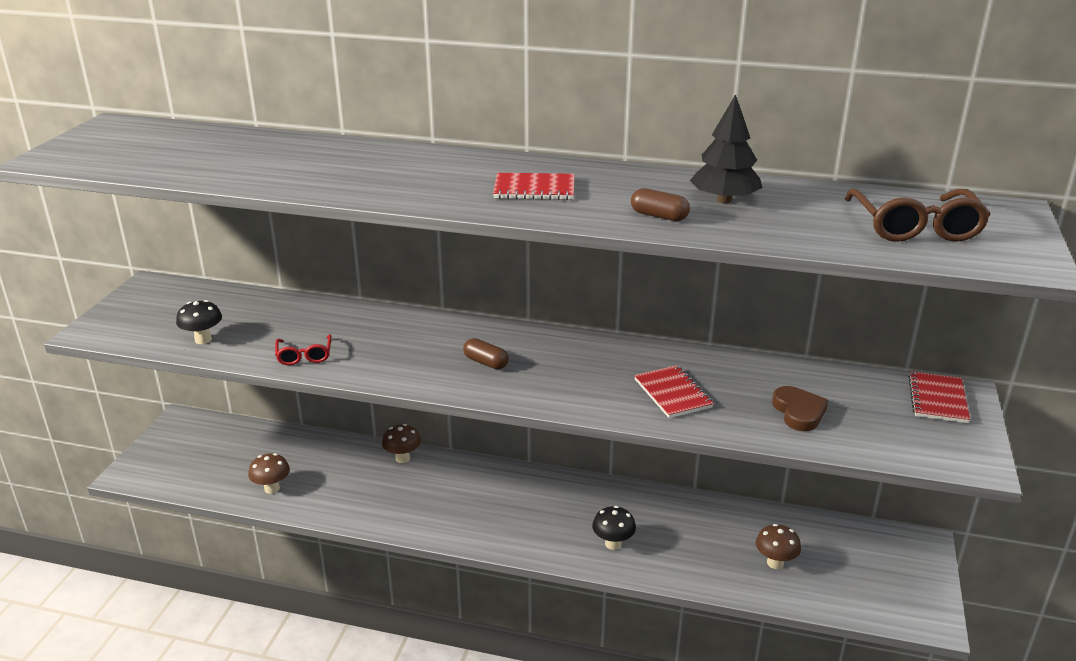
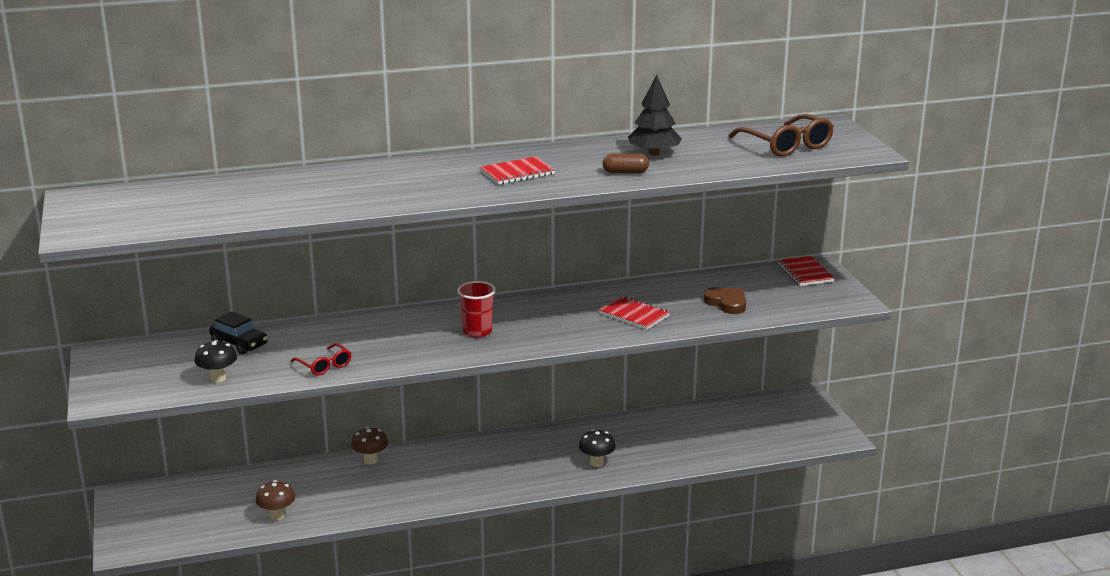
camera: 30 degrees left, 5 degrees down
brown capsule [463,338,509,369] -> red cup [457,281,496,338]
brown mushroom [756,524,801,569] -> none
none -> black car [209,311,268,354]

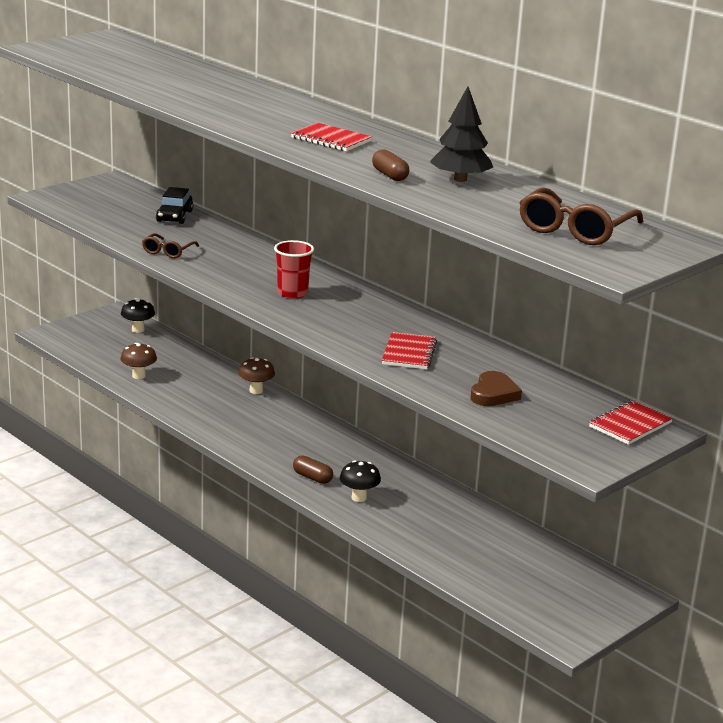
camera: 60 degrees right, 0 degrees up
black mushroom [194,340,237,383] -> black mushroom moved to [121,299,155,333]
red glasses [291,343,351,376] -> brown glasses [142,233,199,258]
none -> brown capsule [293,456,333,484]

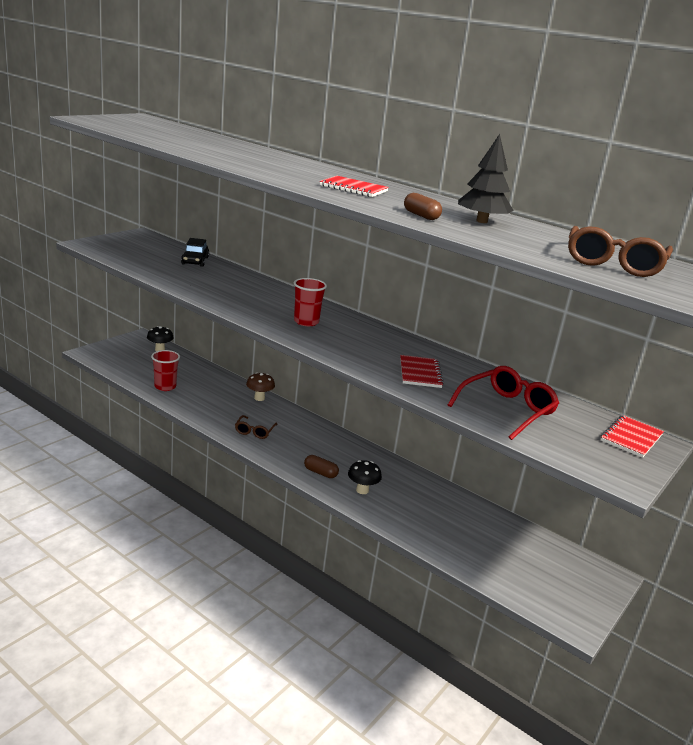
camera: 10 degrees left, 0 degrees up
brown mushroom [120,343,157,379] -> red cup [151,350,180,391]
brown glasses [142,233,199,258] -> brown glasses moved to [235,415,278,439]
brown heart [470,371,522,406] -> red glasses [448,366,559,440]

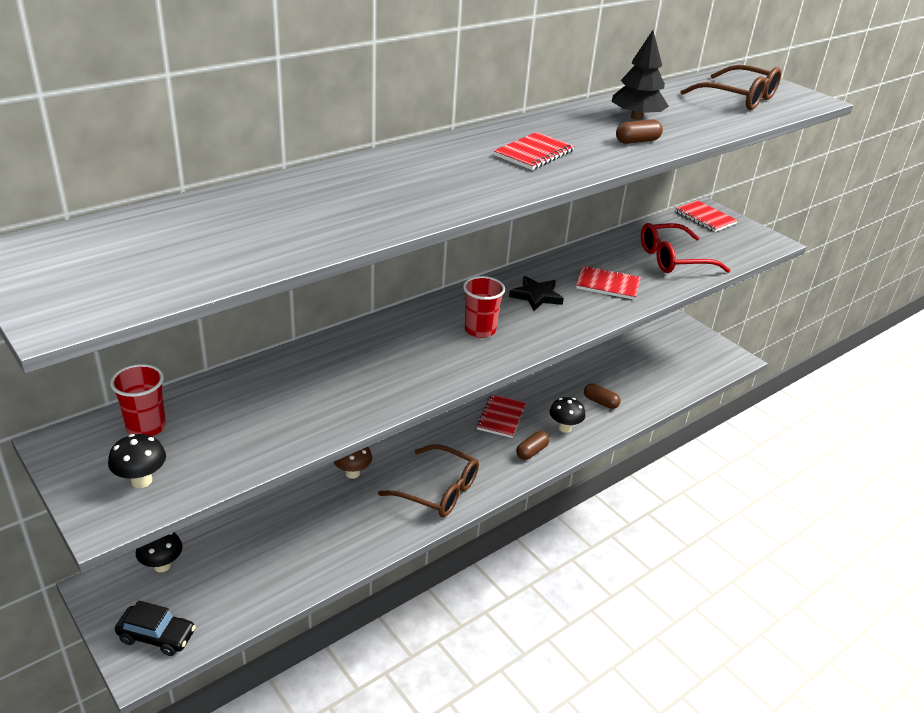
camera: 75 degrees left, 10 degrees up
red cup [151,350,180,391] -> red cup moved to [110,364,166,436]
black car [181,238,209,267] -> black car moved to [115,600,196,656]
brown glasses [235,415,278,439] -> brown glasses [378,445,479,517], size x1.75
red glasses [448,366,559,440] -> red glasses turned 75 degrees counterclockwise [641,223,730,273]
none -> black mushroom [108,434,166,488]
none -> red notebook [476,394,526,438]
none -> black star [509,276,564,311]
none -> brown capsule [584,383,621,409]

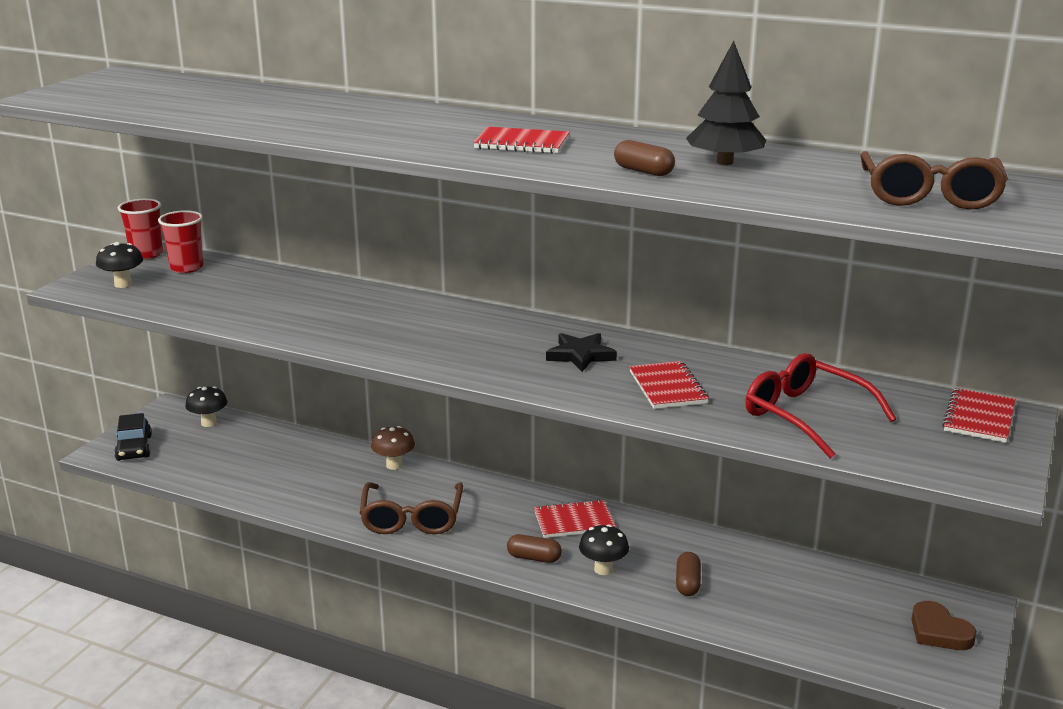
camera: 65 degrees right, 10 degrees down
red cup [463,276,505,338] -> red cup moved to [118,199,163,259]
none -> brown heart [911,601,977,650]

